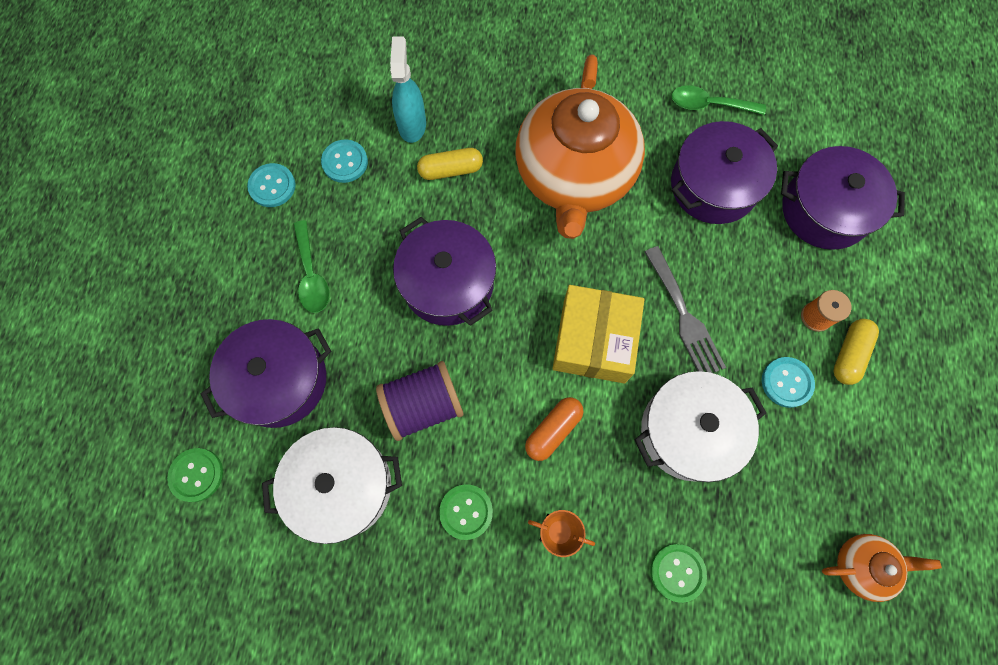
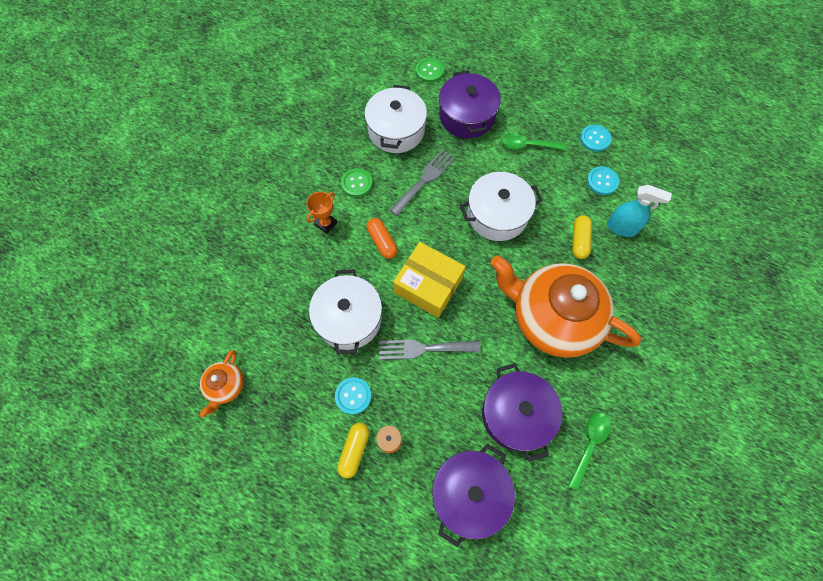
camera: 110 degrees right, 5 degrees down
purple spool [376,361,464,441] -> grey fork [390,149,455,216]
purple pot [393,217,496,326] -> white pot [460,172,542,241]
green button [650,544,707,603] -> none
yellow capsule [834,319,879,385] -> yellow capsule turned 60 degrees clockwise [337,423,369,478]

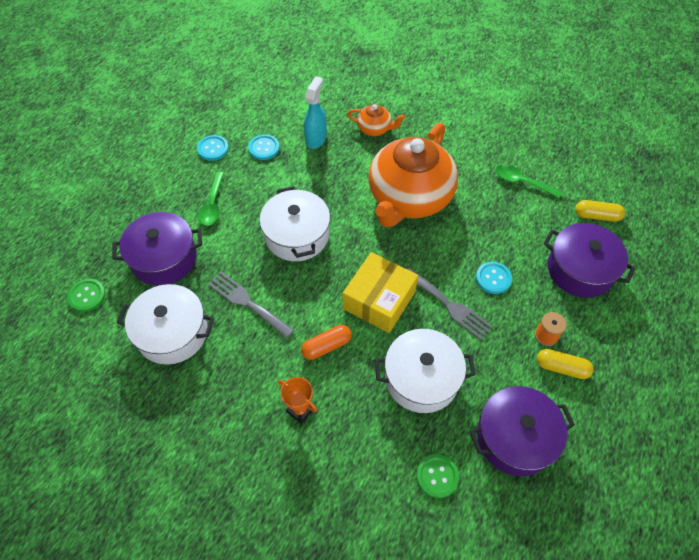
camera: 90 degrees left, 10 degrees down
orange teapot [200,350,244,418] -> orange teapot moved to [347,104,405,136]
turquoise button [335,377,372,415] -> turquoise button moved to [476,262,512,294]
green button [341,168,372,197] -> green button moved to [416,454,459,498]
grey fork [379,340,480,360] -> grey fork turned 45 degrees counterclockwise [407,268,493,340]
purple pot [482,363,562,462] -> purple pot moved to [470,386,575,476]
yellow capsule [572,215,592,259] -> yellow capsule moved to [575,200,625,222]

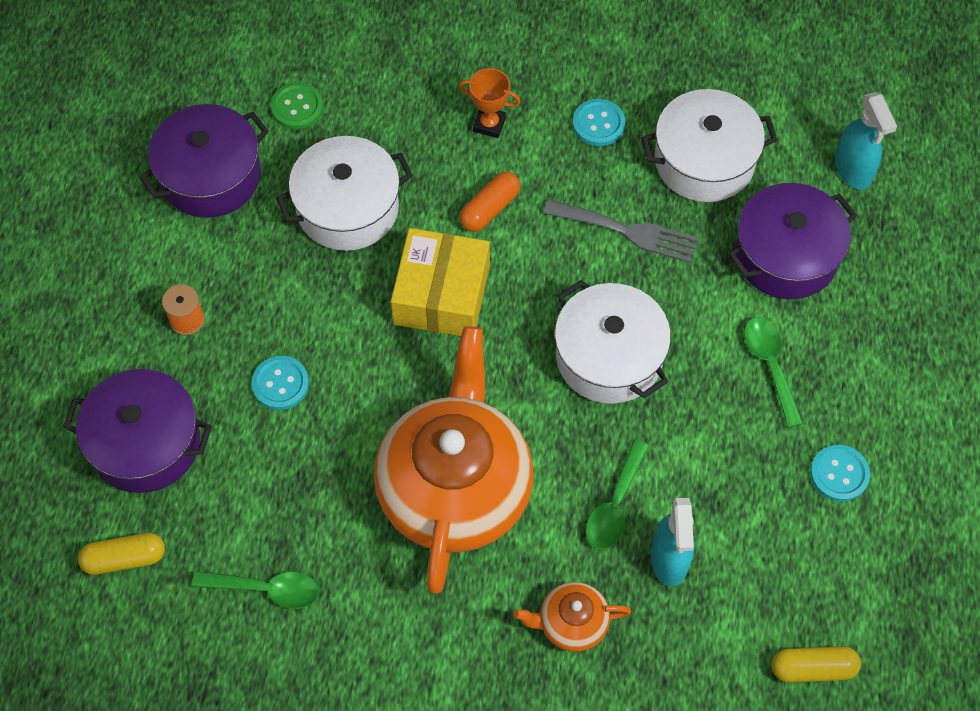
camera: 160 degrees right, 5 degrees up
green button [67,279,106,312] -> turquoise spray bottle [835,92,897,190]
turquoise button [248,134,280,160] -> turquoise button moved to [573,99,625,146]
grey fork [407,268,493,340] -> none
yellow capsule [537,349,594,379] -> yellow capsule moved to [772,646,861,683]
none -> green spoon [586,440,649,550]

